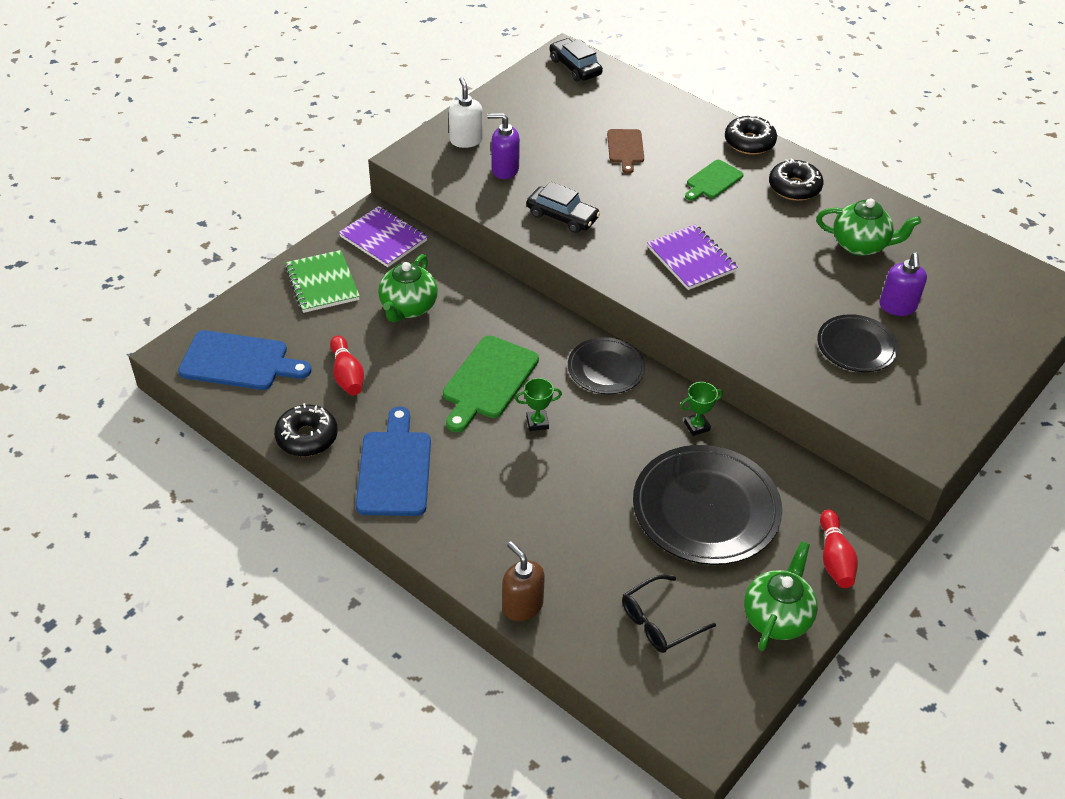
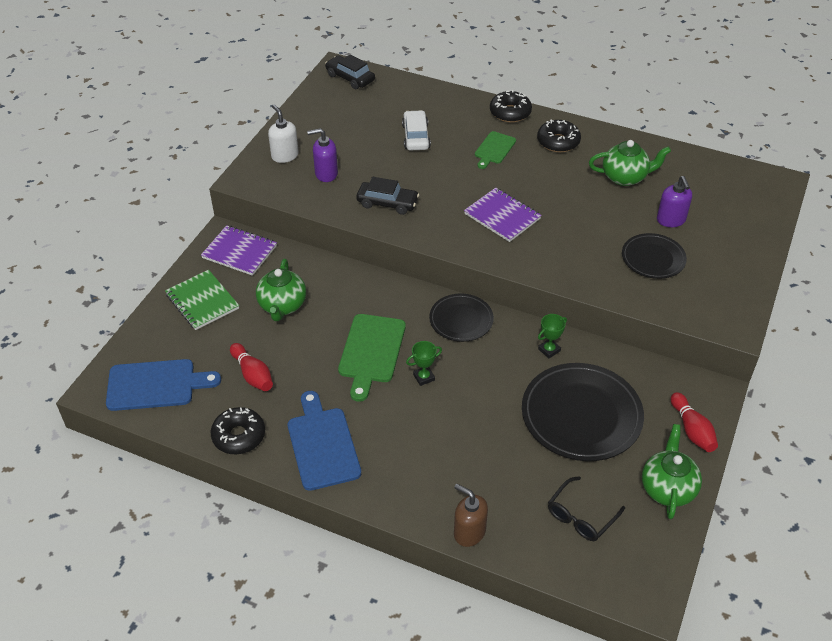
camera: 15 degrees left, 0 degrees up
brown cutting board [607,129,644,174] -> white car [402,110,431,150]

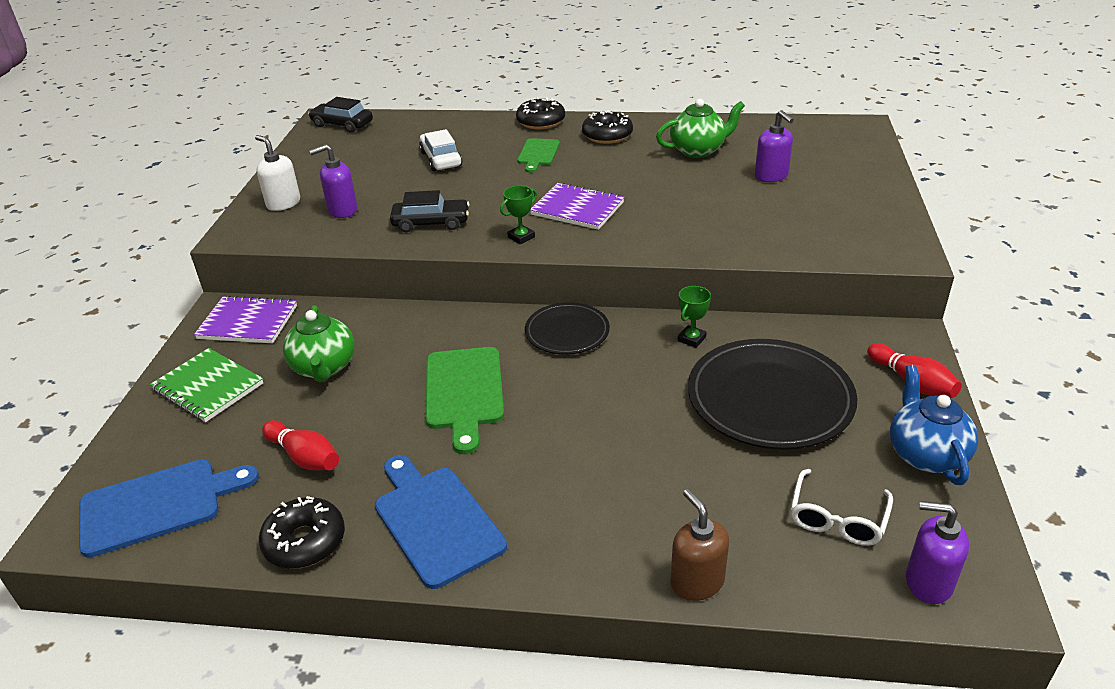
camera: 15 degrees left, 10 degrees down
green trophy [406,341,442,386] -> green trophy moved to [500,186,537,244]
brown soap dispenser [454,484,488,547] -> brown soap dispenser turned 45 degrees clockwise [670,489,729,601]
black glasses [548,476,625,541] -> white glasses [791,469,893,546]
black plate [622,233,687,279] -> none
green teapot [642,424,702,519] -> blue teapot [890,365,979,485]
none -> purple soap dispenser [906,501,969,604]

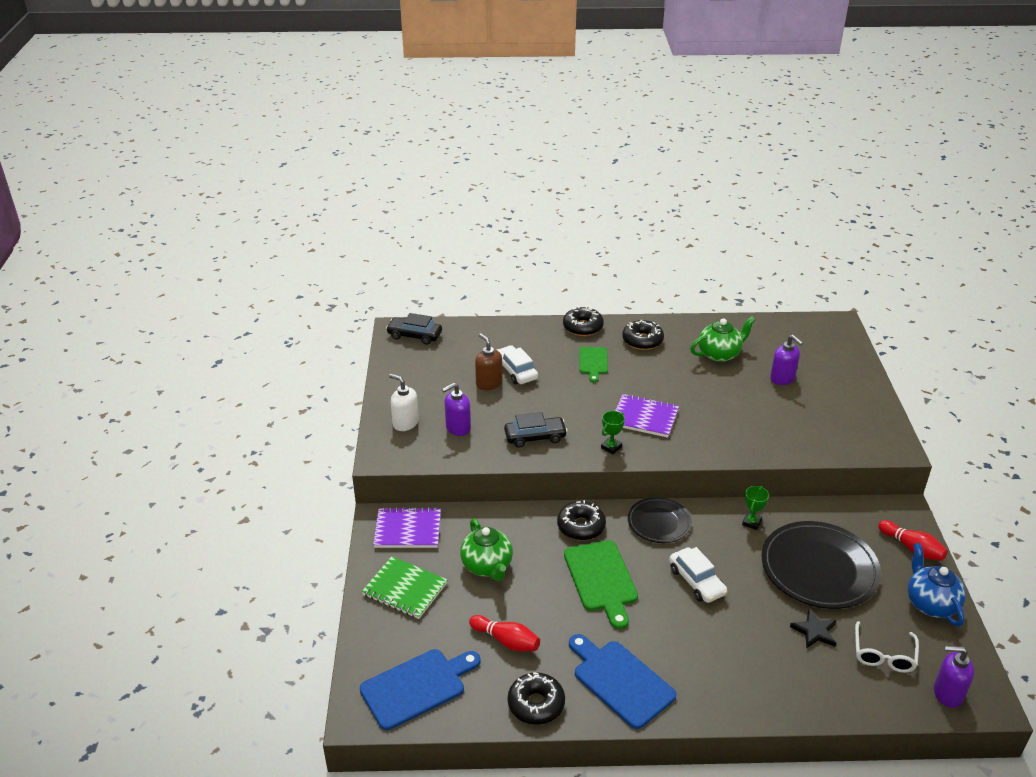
camera: 10 degrees left, 0 degrees up
brown soap dispenser [670,489,729,601] -> brown soap dispenser moved to [475,333,502,390]
none -> black donut [557,500,606,540]
none -> white car [669,547,727,603]
none -> black star [790,609,837,649]

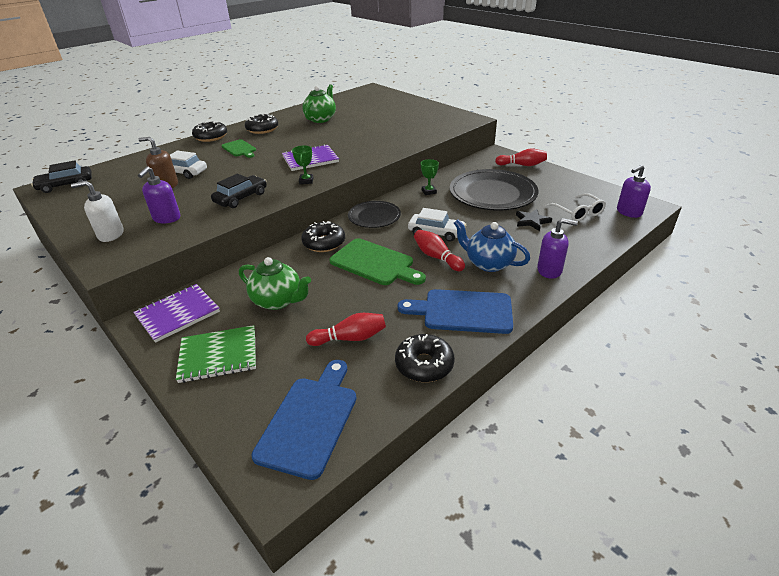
camera: 40 degrees left, 0 degrees up
purple soap dispenser [770,335,803,385] -> purple soap dispenser moved to [537,218,578,279]
blue teapot [908,543,966,627] -> blue teapot moved to [454,219,530,272]
none -> red bowling pin [414,230,465,271]

